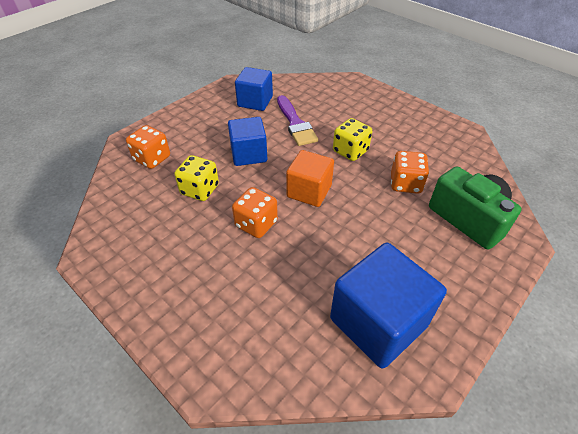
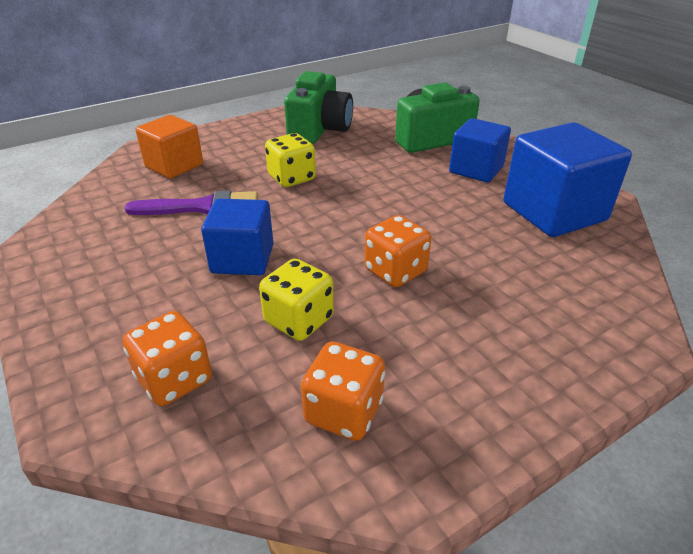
camera: 75 degrees left, 10 degrees down
blue cube [235,67,273,111] -> blue cube moved to [449,118,511,183]
orange cube [286,150,334,207] -> orange cube moved to [136,115,203,179]
orange dice [391,151,429,194] -> orange dice moved to [301,341,385,441]
none -> green camera [284,71,353,144]

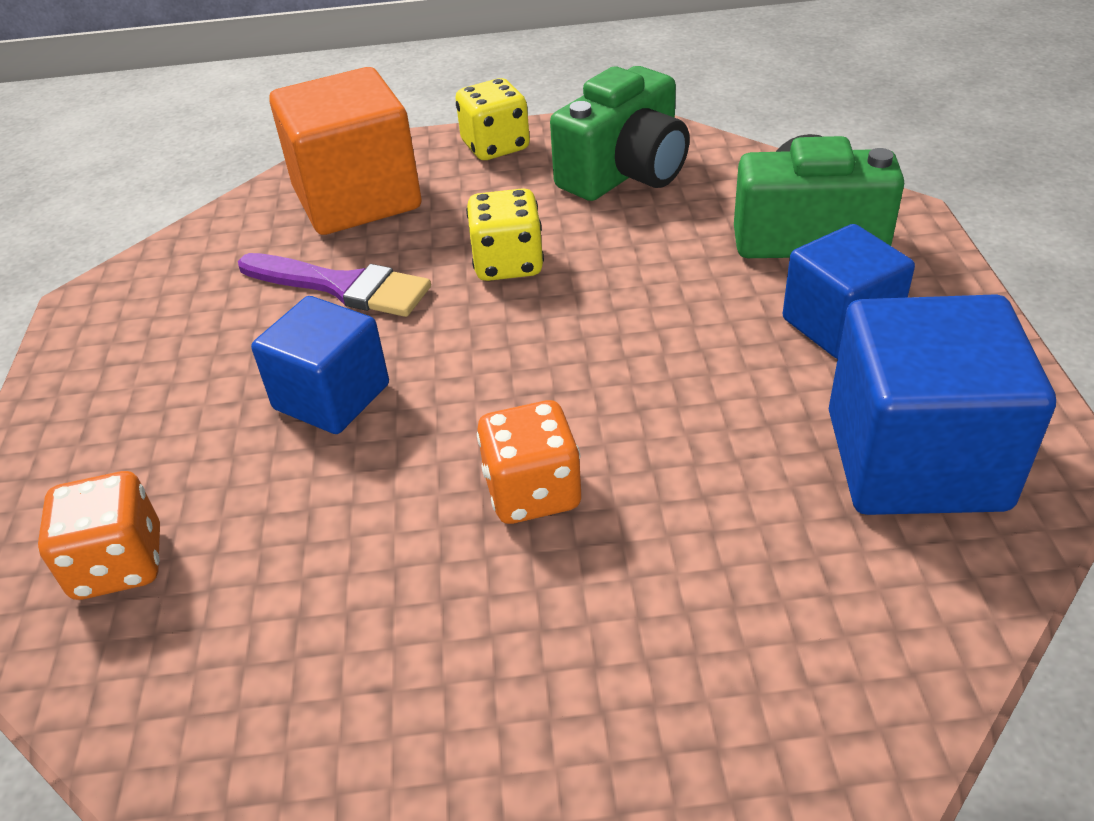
camera: 30 degrees right, 5 degrees up
orange cube [136,115,203,179] -> orange cube [269,67,421,235], size x1.55
yellow dice [259,259,334,341] -> yellow dice moved to [455,78,530,160]
orange dice [301,341,385,441] -> none

